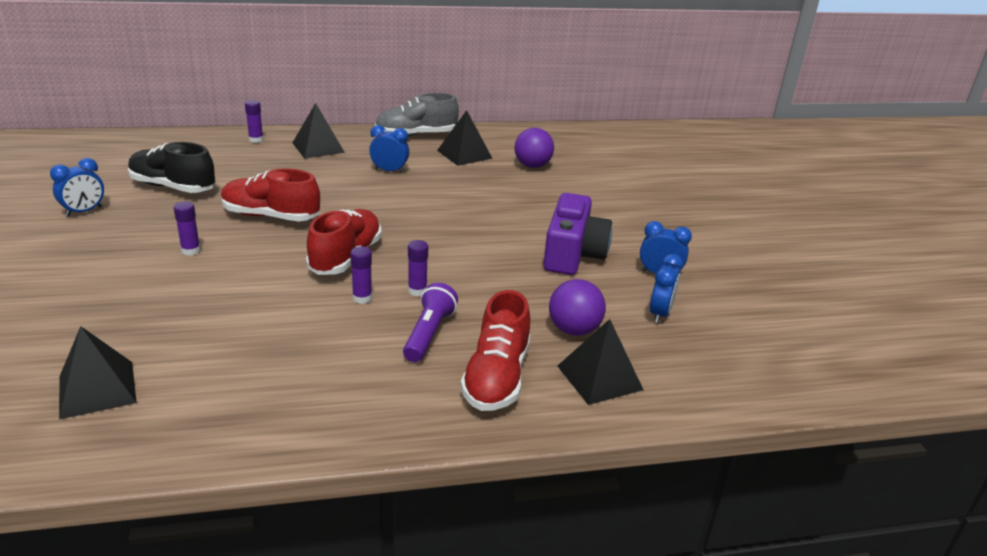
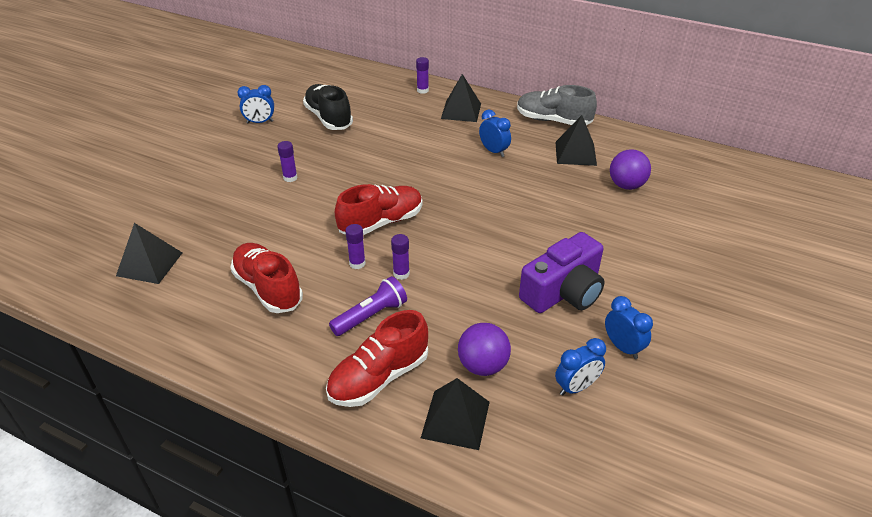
camera: 40 degrees right, 10 degrees up
red shoe [221,168,320,221] -> red shoe moved to [230,243,303,313]

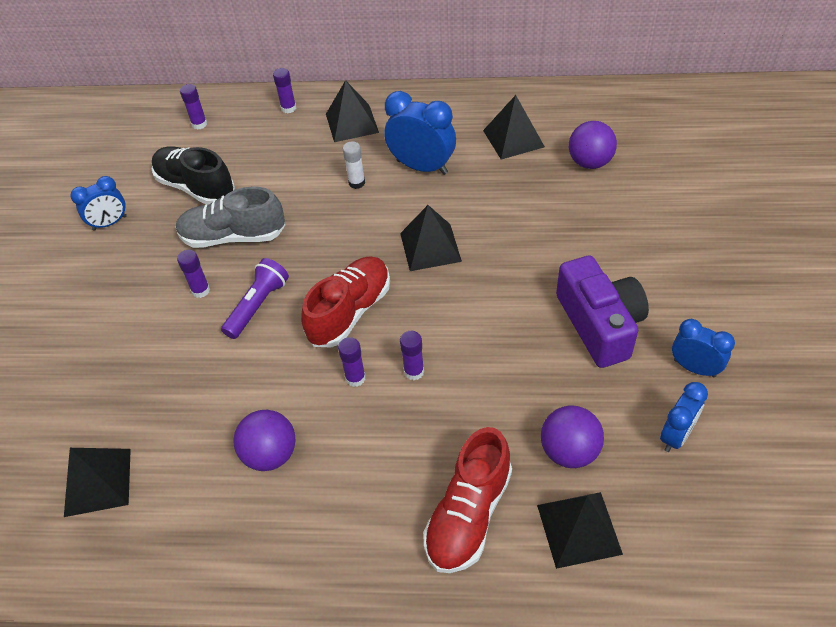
camera: 20 degrees left, 10 degrees up
red shoe [230,243,303,313] -> purple ball [234,410,295,471]
purple flashlight [329,276,407,336] -> purple flashlight moved to [221,258,289,339]
blue clock [479,110,511,157] -> blue clock [384,91,456,175], size x1.60
grey shoe [517,85,597,125] -> grey shoe moved to [176,187,285,248]
purple camera [519,232,605,313] -> purple camera turned 45 degrees counterclockwise [556,255,649,368]
none -> purple glue stick [180,84,207,130]
none -> white glue stick [343,141,365,189]
none -> black pyramid [400,205,462,271]

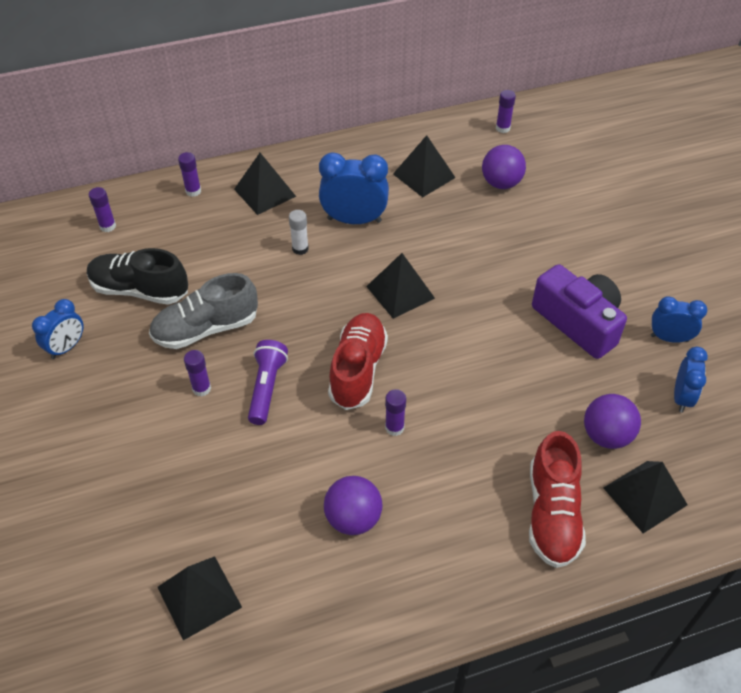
camera: 25 degrees left, 0 degrees up
purple glue stick [400,331,424,380] -> purple glue stick moved to [496,90,516,133]

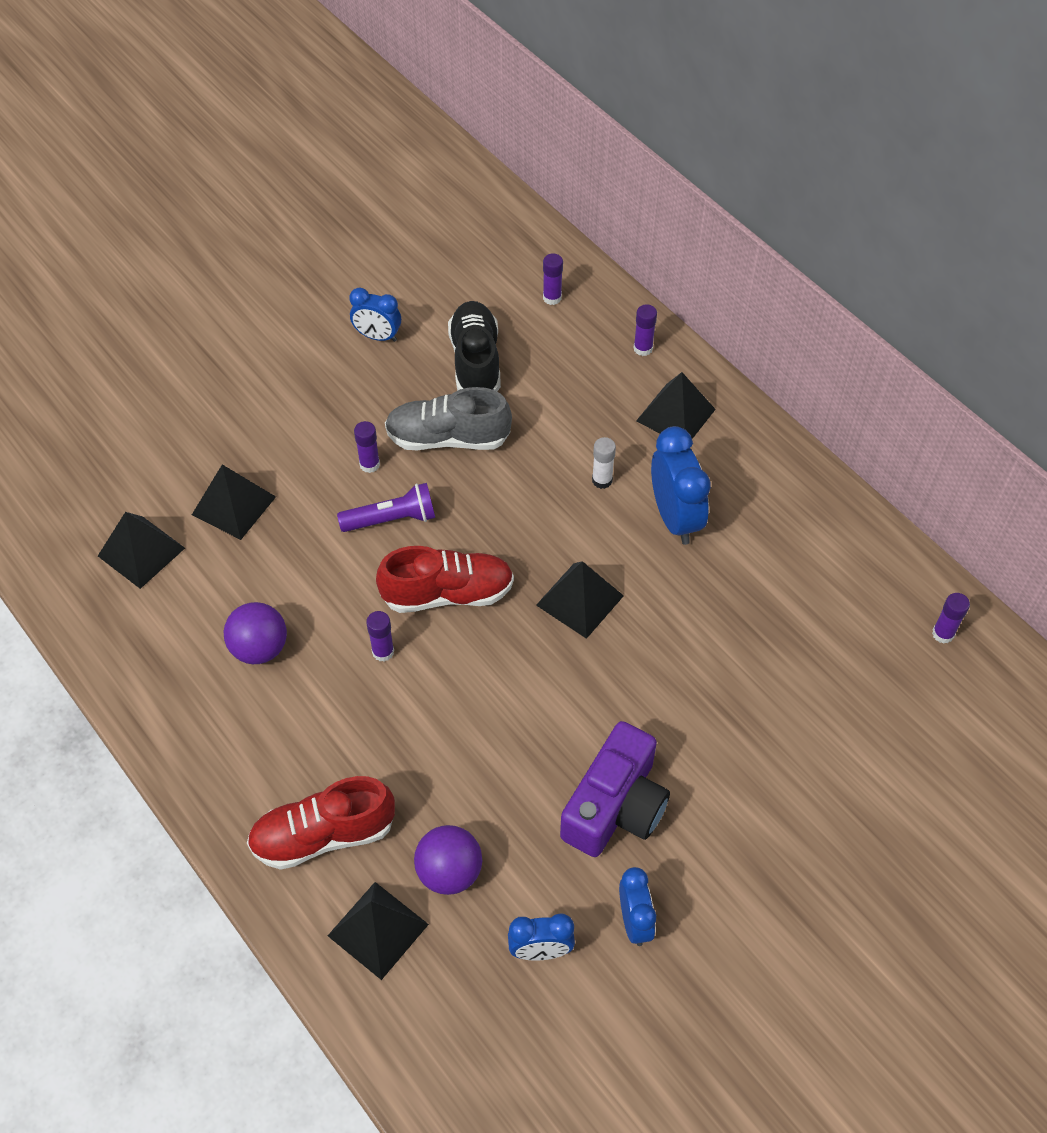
camera: 70 degrees right, 5 degrees up
grey shoe [149,273,258,349] -> grey shoe turned 45 degrees counterclockwise [385,387,512,450]
black pyramid [393,135,456,197] -> black pyramid moved to [192,465,276,540]
purple ball [482,145,526,189] -> none

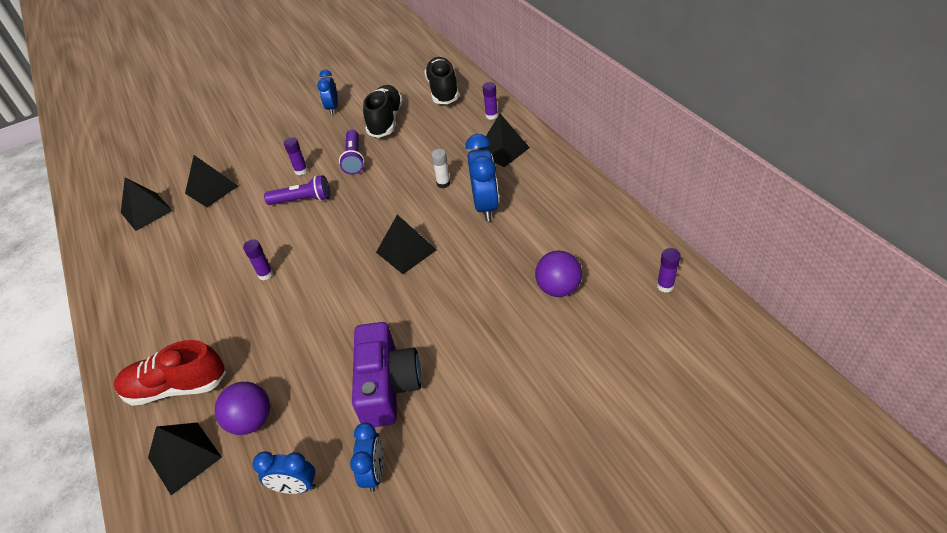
camera: 15 degrees right, 10 degrees down
purple ball [224,602,287,664] -> purple ball moved to [535,251,582,297]
blue clock [349,288,401,342] -> blue clock turned 60 degrees clockwise [317,69,338,114]
red shoe [376,546,514,613] -> none
grey shoe [385,387,512,450] -> purple flashlight [339,130,364,175]
purple glue stick [543,253,563,305] -> black shoe [424,57,459,104]
purple camera [560,721,670,857] -> purple camera turned 45 degrees counterclockwise [352,322,422,427]

